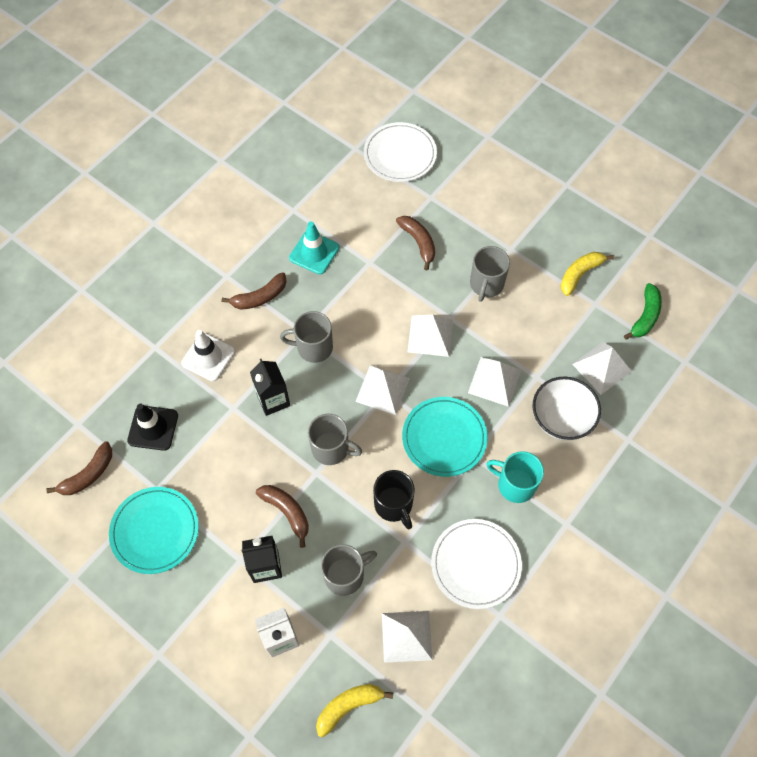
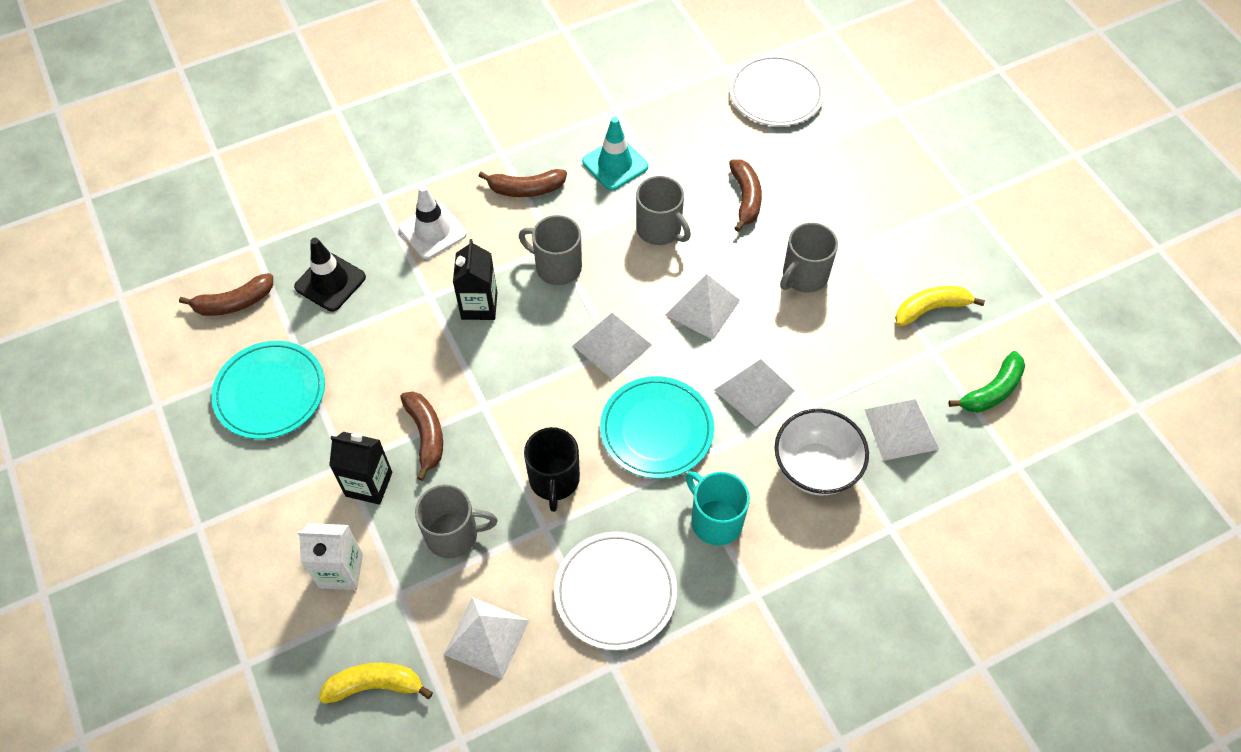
camera: 25 degrees right, 5 degrees down
grey mug [308,414,362,465] -> grey mug moved to [636,176,691,245]

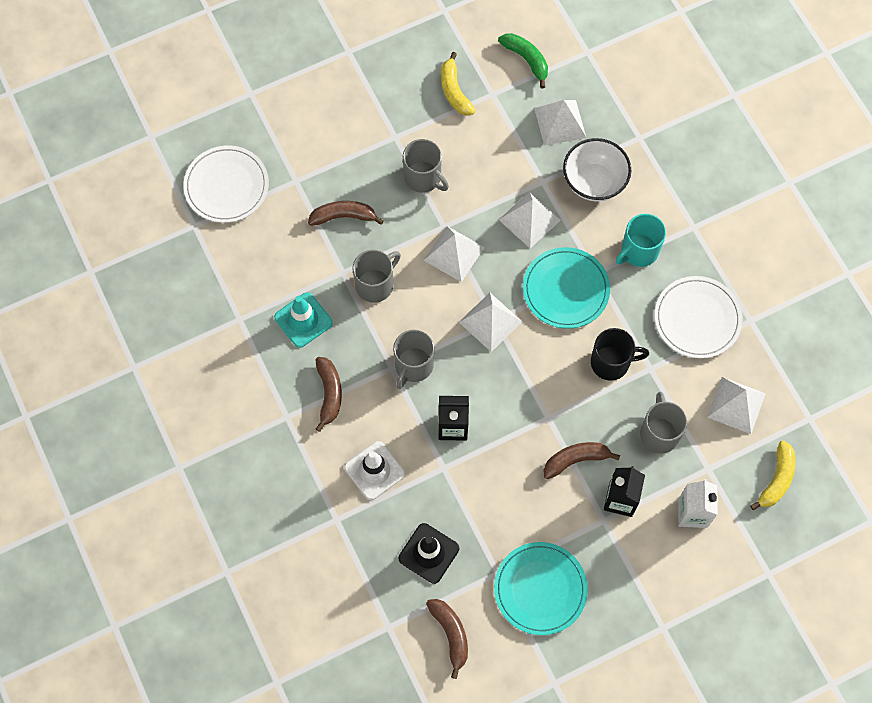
camera: 90 degrees left, 10 degrees up
yellow banana [319,663,433,704] -> yellow banana turned 150 degrees counterclockwise [750,440,795,510]

